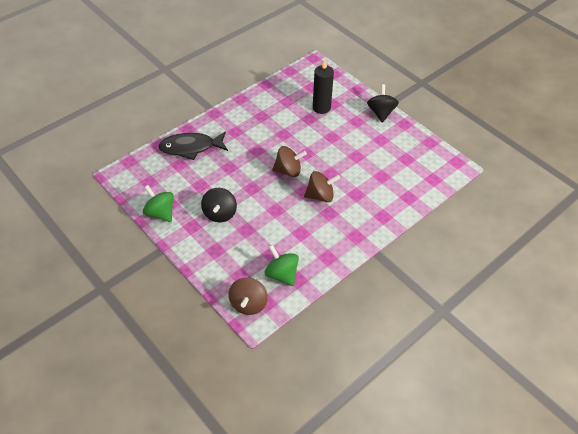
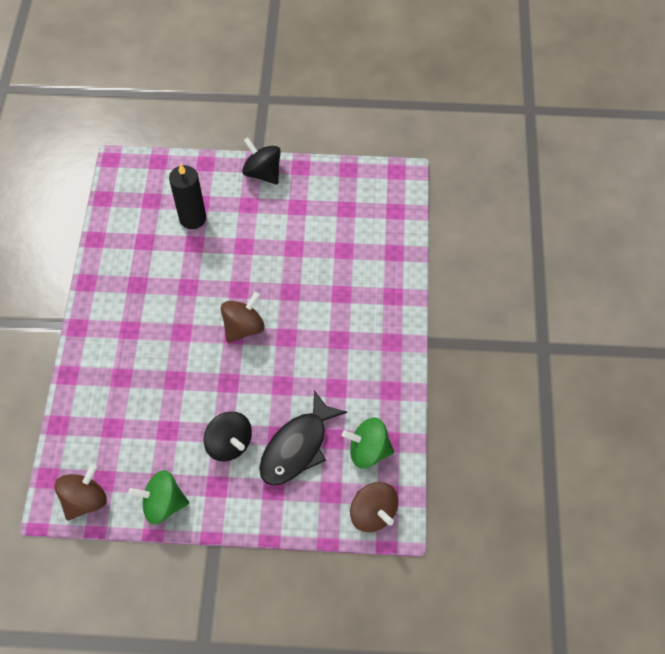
camera: 45 degrees left, 10 degrees up
black fish [158,131,228,160] -> black fish moved to [259,390,347,486]
brown spinning top [304,171,340,202] -> brown spinning top moved to [54,464,107,521]

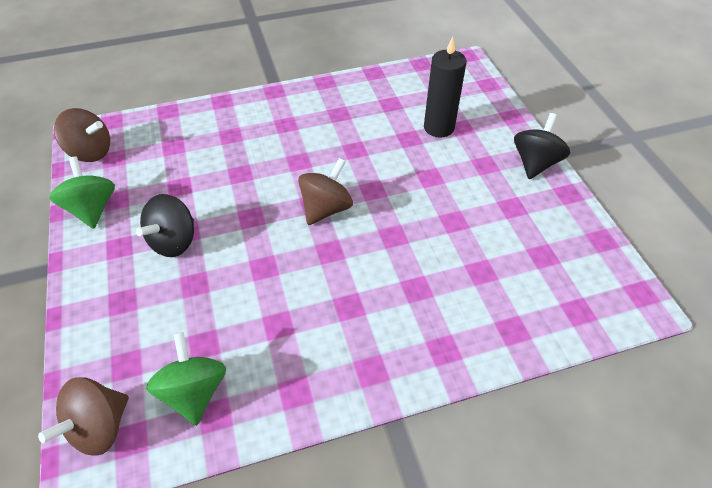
camera: 70 degrees right, 10 degrees down
brown spinning top [221,292,265,343] -> brown spinning top turned 75 degrees counterclockwise [298,158,353,225]
black fish [259,390,347,486] -> none

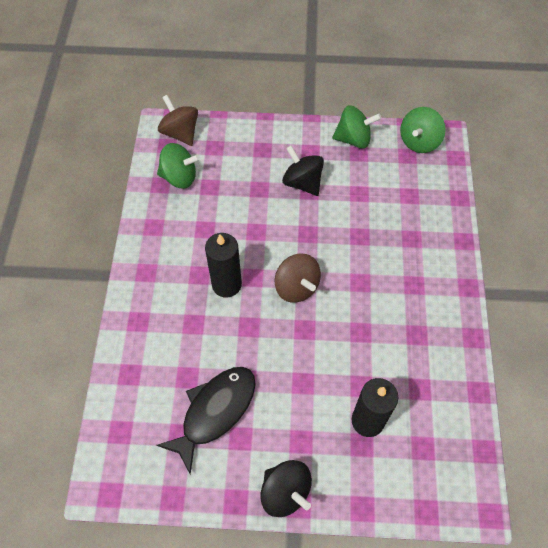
camera: 110 degrees right, 10 degrees up
brown spinning top [54,108,110,162] -> green spinning top [400,107,446,153]
none -> black fish [156,367,256,474]
none -> black candle [205,233,242,298]

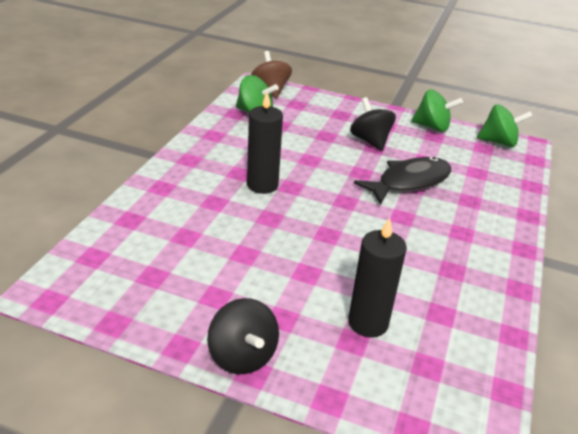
camera: 15 degrees right, 25 degrees down
black fish [156,367,256,474] -> black fish moved to [354,157,451,205]
brown spinning top [275,254,321,303] -> none
green spinning top [400,107,446,153] -> green spinning top turned 135 degrees counterclockwise [477,104,533,147]

